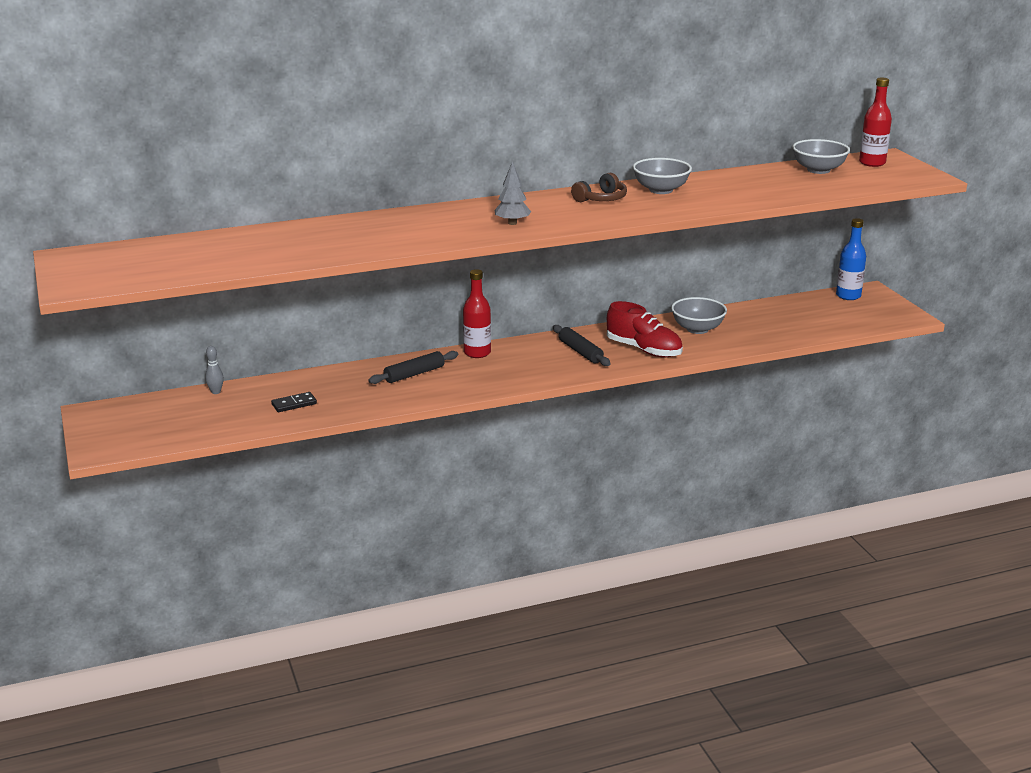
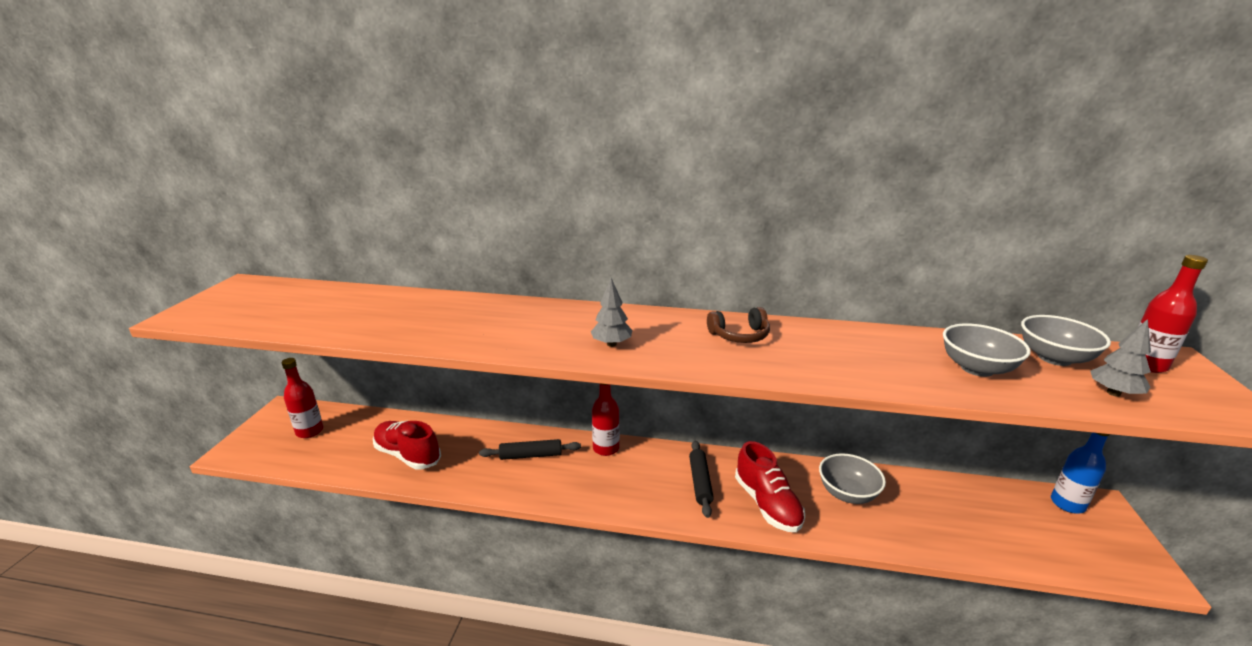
camera: 30 degrees right, 0 degrees up
grey bowling pin [205,346,224,394] -> none
black domino [271,392,317,412] -> red shoe [373,421,441,470]
grey bowl [633,158,692,194] -> grey bowl moved to [943,324,1031,377]
none -> red bottle [282,358,323,438]
none -> grey tree [1090,319,1151,397]

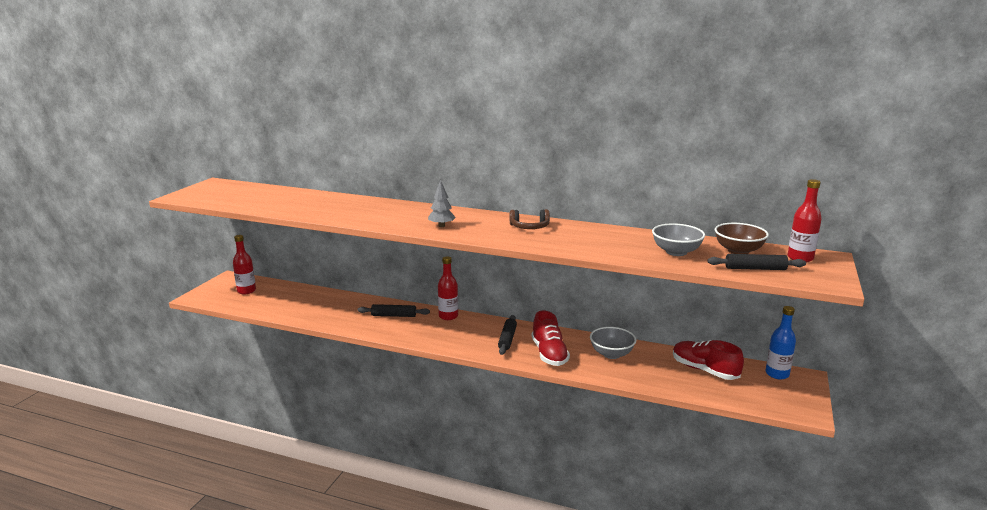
camera: 10 degrees right, 5 degrees down
red shoe [373,421,441,470] -> red shoe moved to [673,340,744,380]
grey bowl [1021,315,1111,366] -> brown bowl [715,223,769,254]
grey tree [1090,319,1151,397] -> black rolling pin [708,254,806,270]

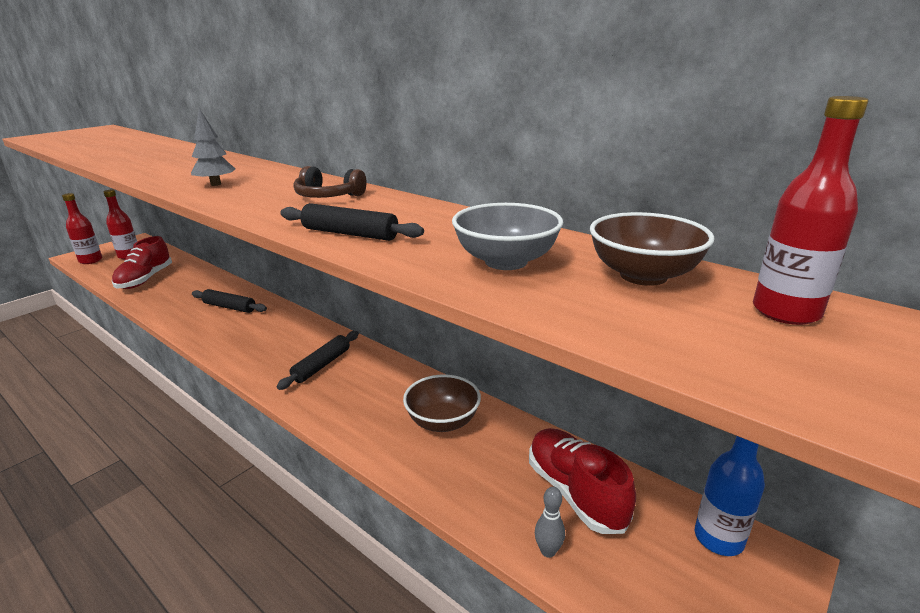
camera: 20 degrees right, 5 degrees up
red bottle [438,256,458,320] -> red bottle moved to [62,193,102,264]
red shoe [532,311,570,366] -> red shoe moved to [112,236,172,289]
grey bowl [590,327,636,359] -> brown bowl [403,375,481,432]
black rolling pin [708,254,806,270] -> black rolling pin moved to [280,203,424,241]
none -> grey bowling pin [535,487,565,558]

